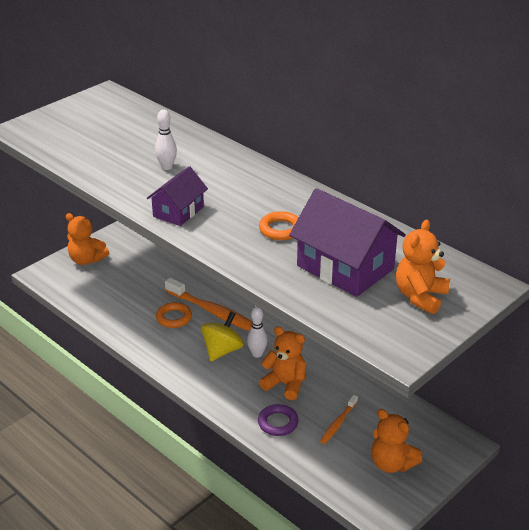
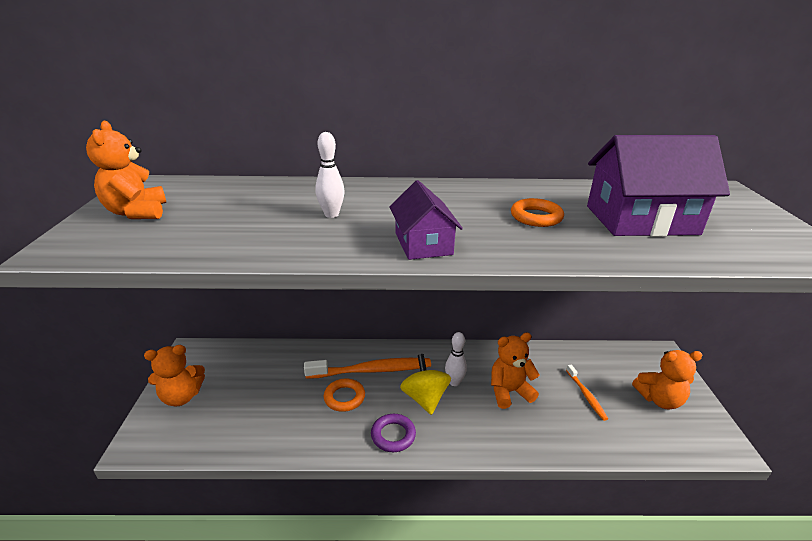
camera: 45 degrees left, 5 degrees down
purple ring [258,404,299,436] -> purple ring moved to [371,414,416,452]
orange teddy bear [396,220,450,314] -> orange teddy bear moved to [86,121,166,219]

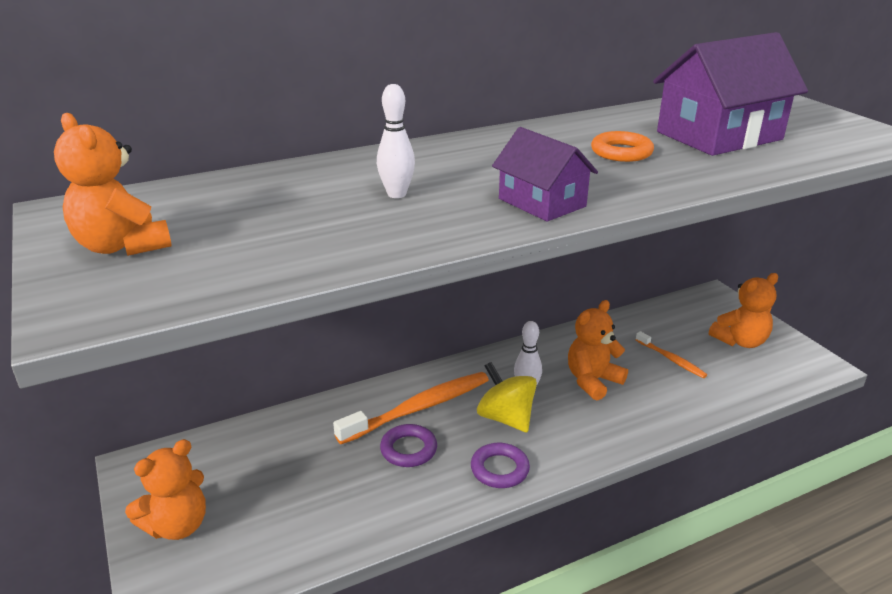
camera: 25 degrees left, 0 degrees up
orange ring [324,379,365,412] -> purple ring [380,424,437,467]

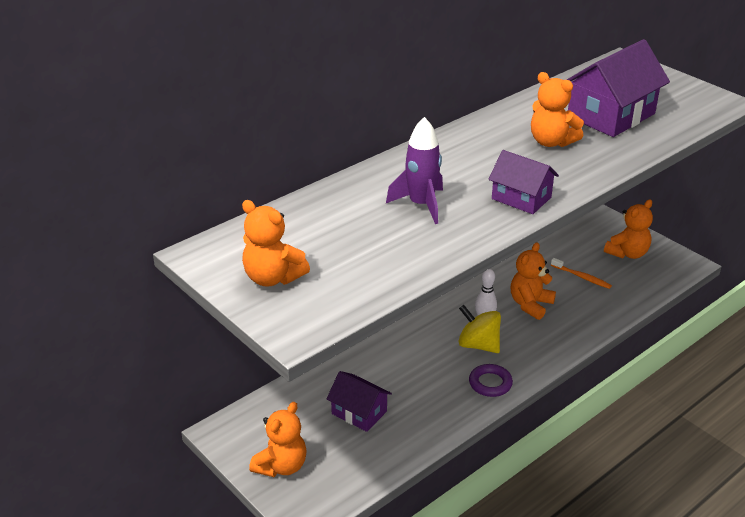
camera: 15 degrees left, 5 degrees up
orange toothbrush [333,372,489,444] -> none
white bowling pin [377,84,415,198] -> purple rocket [386,117,443,224]
purple ring [380,424,437,467] -> none
orange ring [591,131,654,162] -> orange teddy bear [531,72,584,147]
none -> purple house [327,371,392,432]

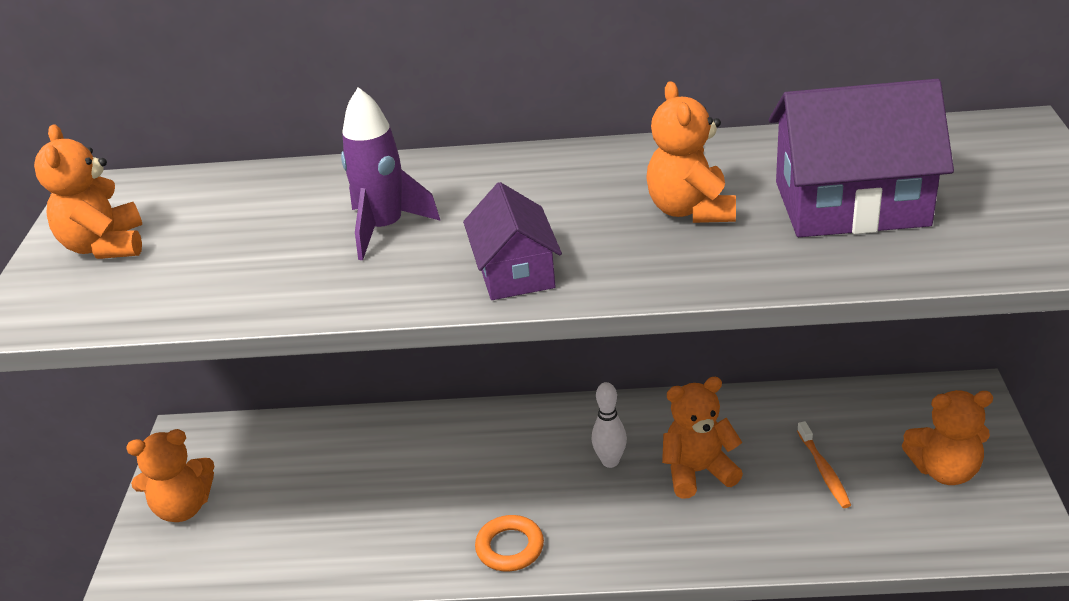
camera: 45 degrees right, 0 degrees up
purple house [327,371,392,432] -> none
yellow spinning top [459,305,501,353] -> none
purple ring [469,364,513,397] -> orange ring [475,515,544,571]

